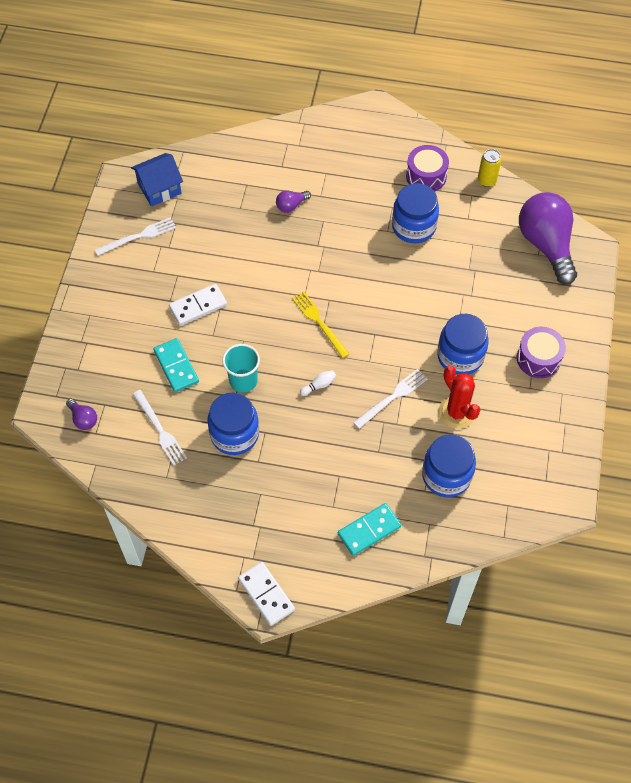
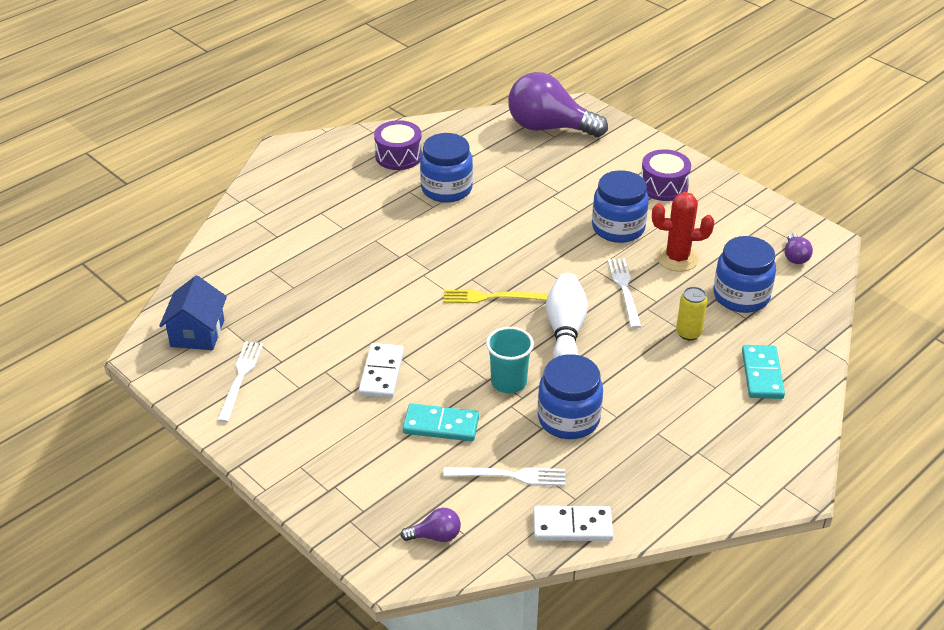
camera: 55 degrees left, 20 degrees down
white domino [238,562,295,626] -> white domino moved to [533,506,613,541]
purple light bulb [276,190,311,213] -> purple light bulb moved to [785,233,813,264]
white bowling pin [300,370,336,396] -> white bowling pin [546,273,588,359], size x2.33
yellow can [478,149,502,187] -> yellow can moved to [676,287,708,340]

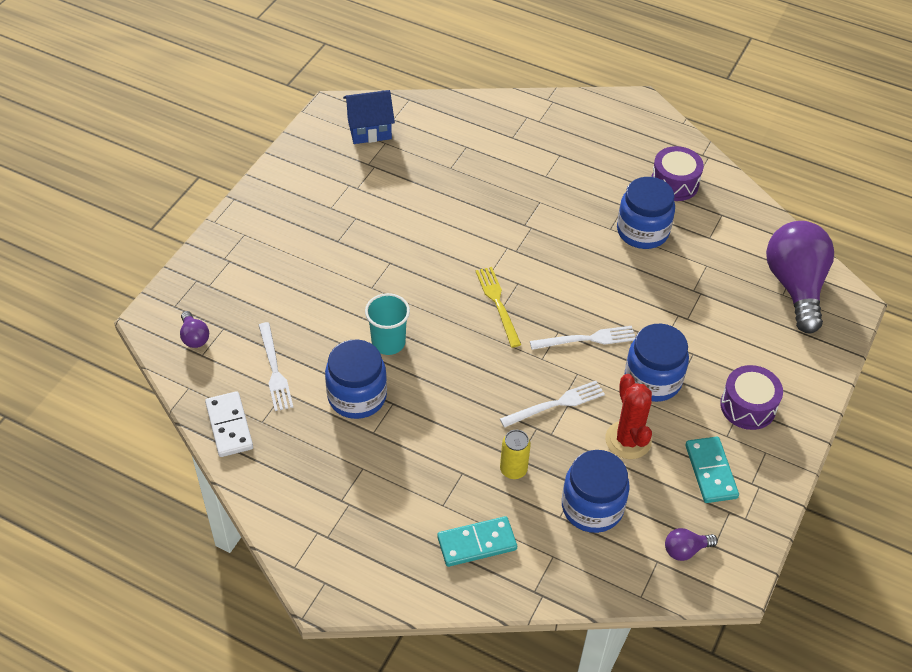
camera: 70 degrees right, 10 degrees up
white fork [217,341,264,423] -> white fork moved to [530,326,636,350]
white domino [359,343,404,398] -> none
turquoise domino [403,403,479,441] -> turquoise domino moved to [685,437,739,503]
white bowling pin [546,273,588,359] -> none

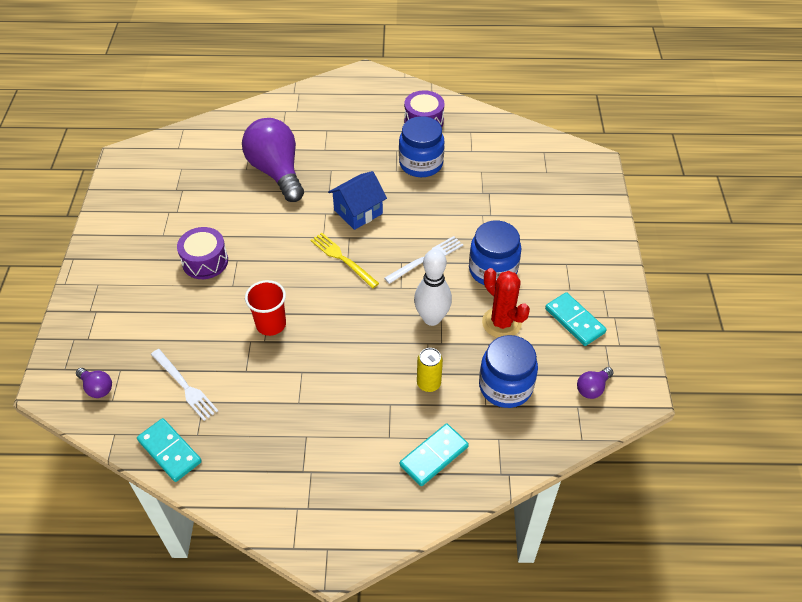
camera: 25 degrees left, 0 degrees up
white domino [205,391,253,457] -> turquoise domino [137,418,202,482]
blue jar [325,339,387,419] -> none
blue house [343,90,395,144] -> blue house moved to [328,171,387,230]
turquoise cup [365,293,410,355] -> red cup [245,280,286,336]
white fork [500,381,605,428] -> white bowling pin [414,249,452,326]
purple drum [720,365,783,430] -> purple drum moved to [177,227,228,279]
purple light bulb [766,221,834,333] -> purple light bulb moved to [242,118,304,202]

